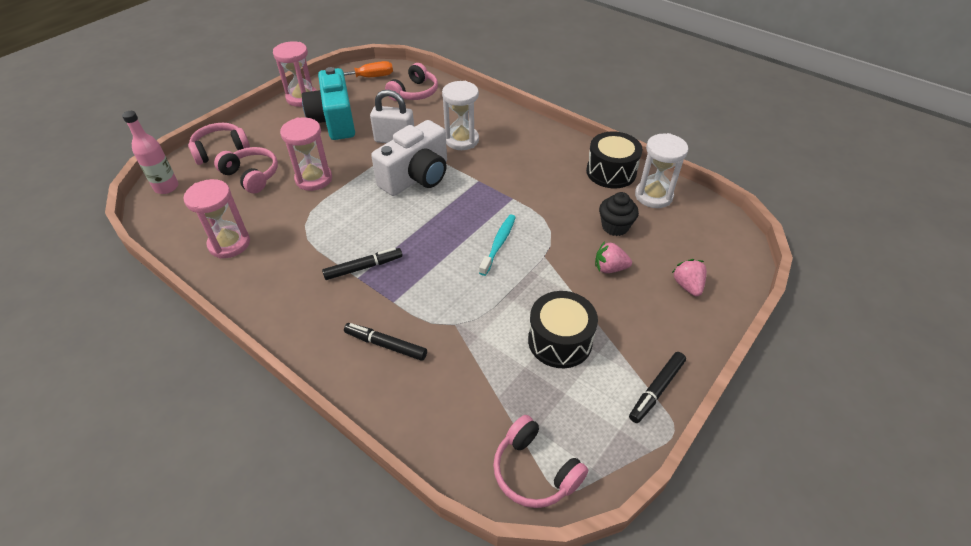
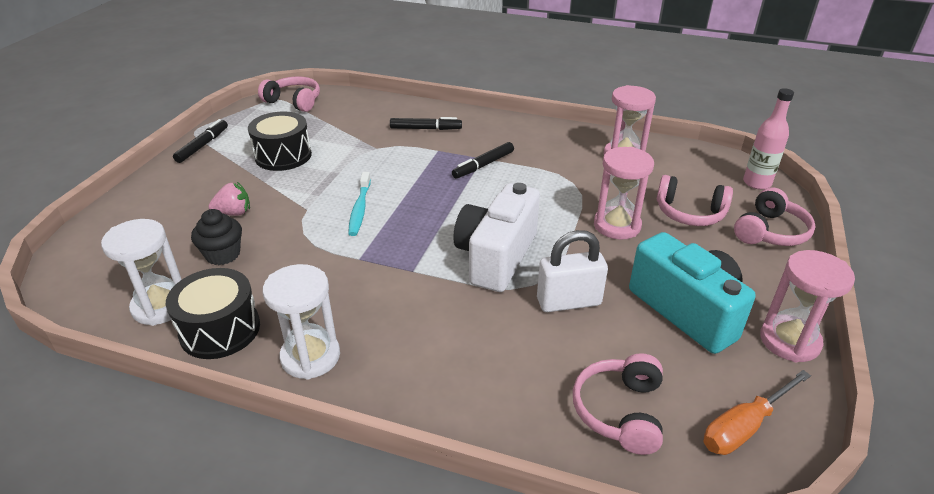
camera: 160 degrees right, 10 degrees down
white hourglass [442,81,479,150] -> white hourglass moved to [263,264,340,380]
pink strawberry [672,259,707,296] -> none

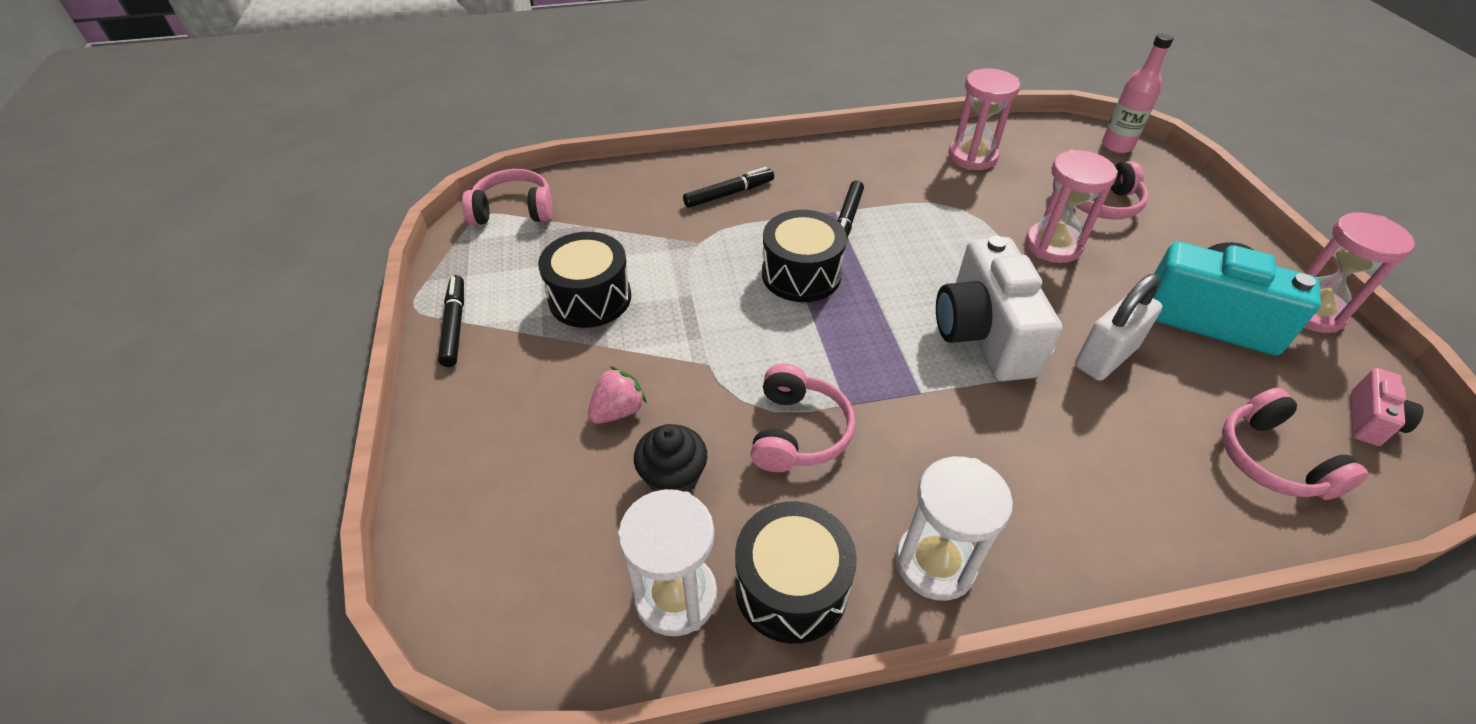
camera: 30 degrees left, 10 degrees up
turquoise toothbrush [348,172,371,236] -> none
orange screwdriver [703,370,811,455] -> pink camera [1351,368,1424,446]
pink headphones [734,188,816,246] -> pink headphones moved to [751,363,855,472]
none -> black drum [762,210,847,302]

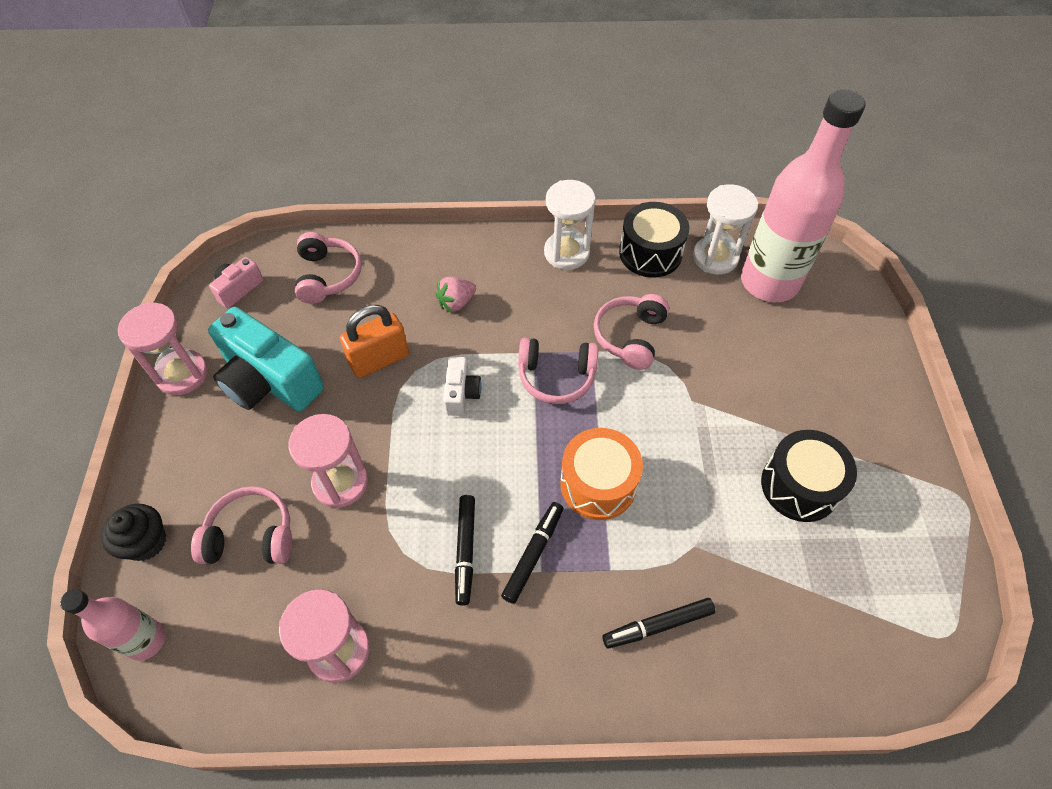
camera: 170 degrees left, 10 degrees up
black marker [438,275,464,367] -> black marker moved to [455,495,475,606]
pink headphones [462,169,553,225] -> pink headphones moved to [518,338,598,404]
pink strawberry [588,366,647,424] -> pink strawberry moved to [435,277,476,314]
black cupcake [634,424,707,493] -> black cupcake moved to [101,504,166,561]
black drum [762,210,847,302] -> orange drum [560,428,643,520]
white camera [936,236,1062,381] -> white camera [443,357,482,416], size x0.49
white padlock [1075,274,1162,381] -> orange padlock [340,305,409,378]
none -> pink bottle [741,90,866,302]

